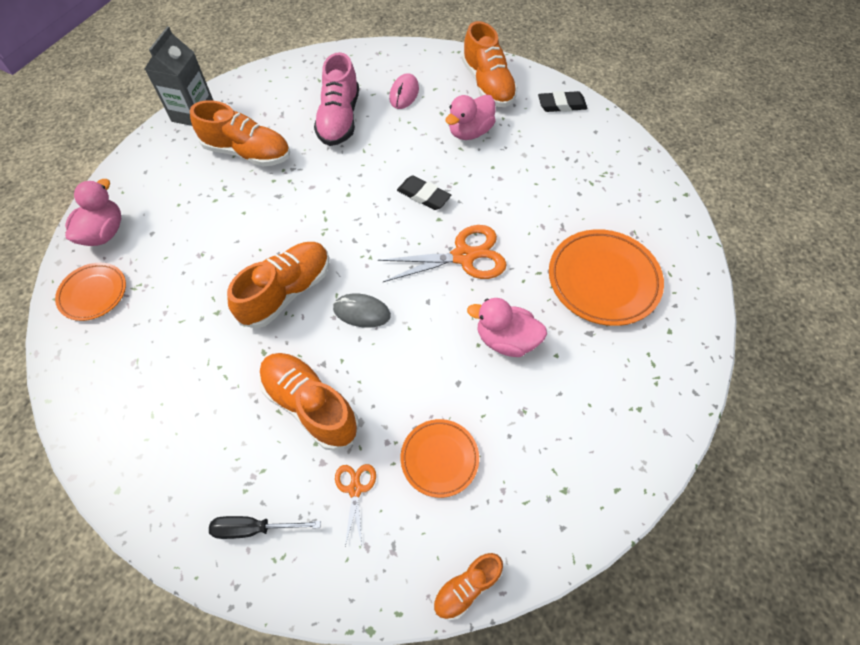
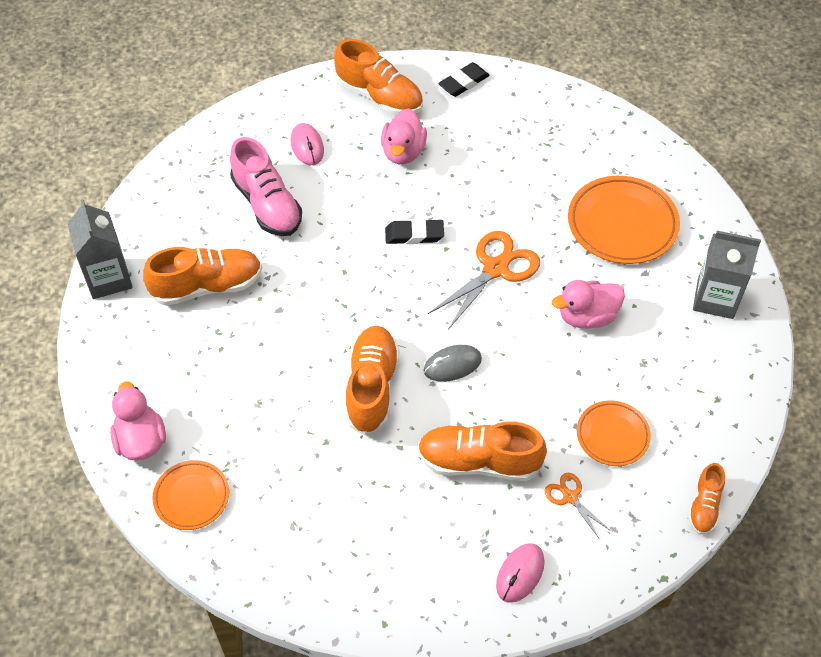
camera: 35 degrees left, 5 degrees down
black screwdriver [209,516,321,539] -> pink mouse [496,543,545,603]
none -> grey carton [693,231,761,319]

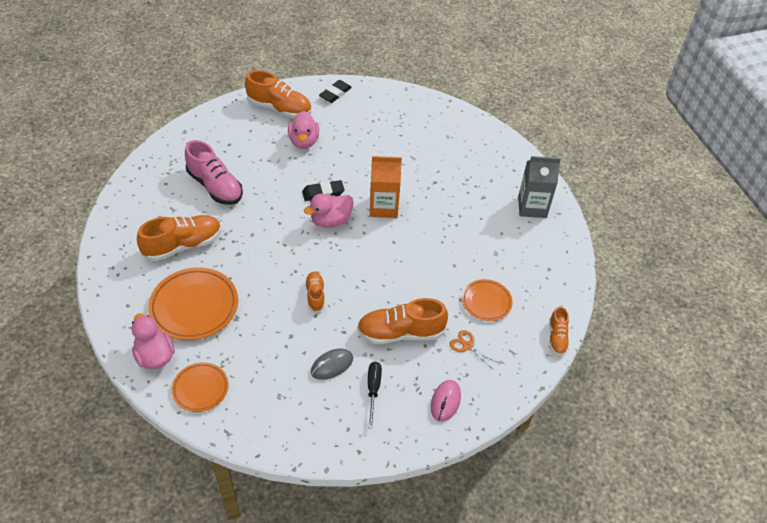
camera: 15 degrees left, 5 degrees down
grey carton [67,199,132,299] -> none
pink mouse [291,123,324,165] -> none
orange shoe [345,326,399,435] -> orange shoe [305,272,325,312], size x0.55
grey mouse [424,345,482,382] -> grey mouse moved to [311,348,353,380]
orange scissors [428,231,540,330] -> orange carton [370,156,402,218]
pink duck [552,280,625,328] -> pink duck moved to [304,194,354,228]
orange plate [568,176,680,264] -> orange plate moved to [148,267,238,340]
none -> black screwdriver [368,362,382,429]

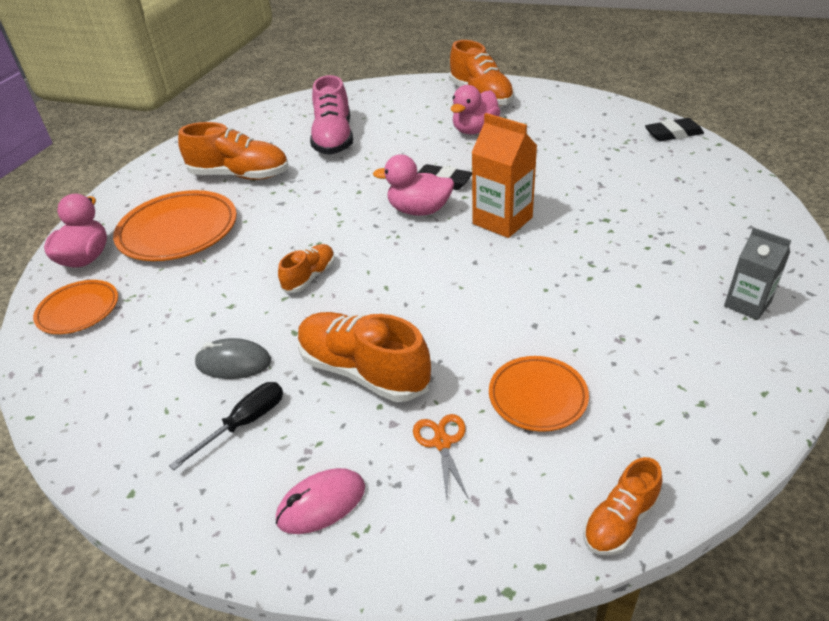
camera: 45 degrees right, 10 degrees down
black eraser [319,80,352,103] -> black eraser moved to [645,118,704,141]
grey carton [518,156,561,218] -> grey carton [724,227,791,320], size x0.65

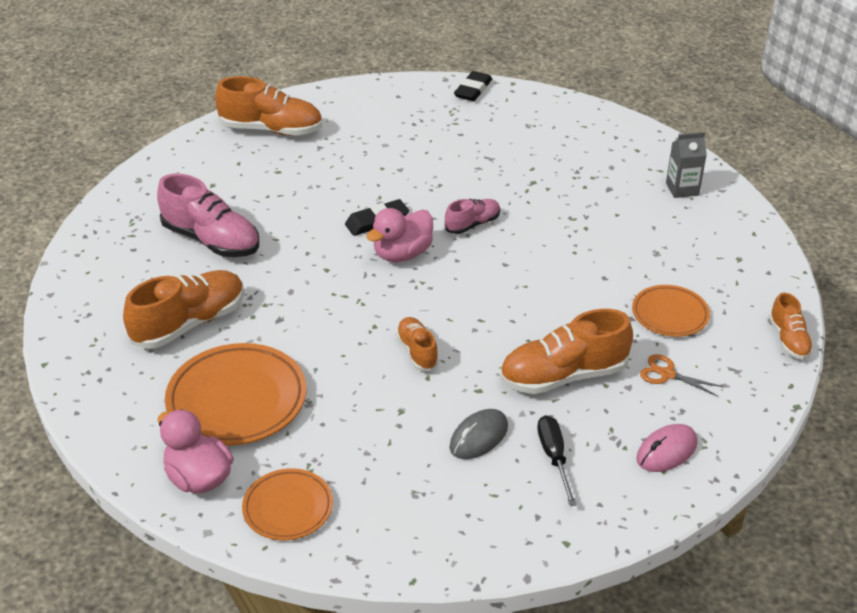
camera: 55 degrees left, 0 degrees up
pink mouse [276,468,365,534] -> pink mouse turned 45 degrees clockwise [636,424,698,472]
pink duck [451,85,500,134] -> none
orange carton [472,113,537,238] -> pink shoe [445,199,500,234]

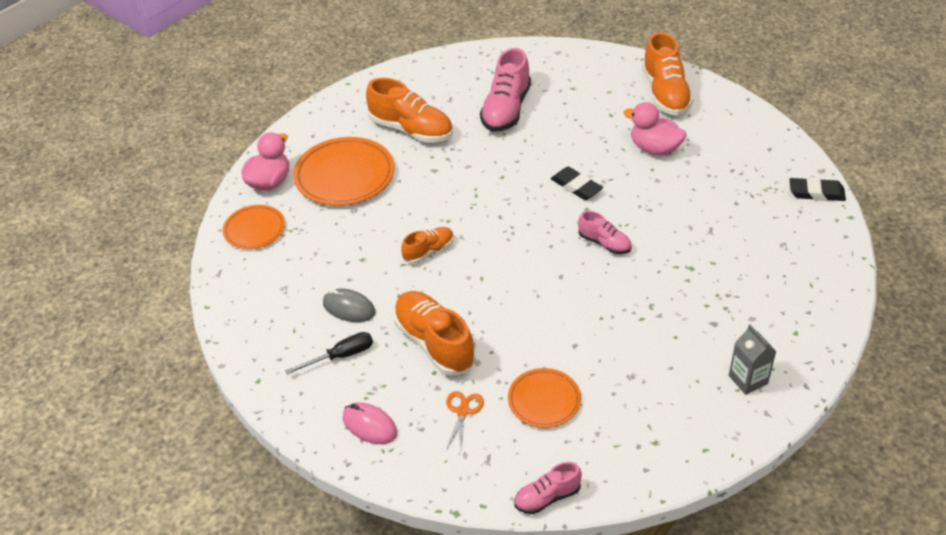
camera: 75 degrees right, 5 degrees up
pink duck [366,208,433,262] -> pink duck moved to [623,102,686,155]
orange shoe [769,293,814,360] -> pink shoe [514,462,582,514]

